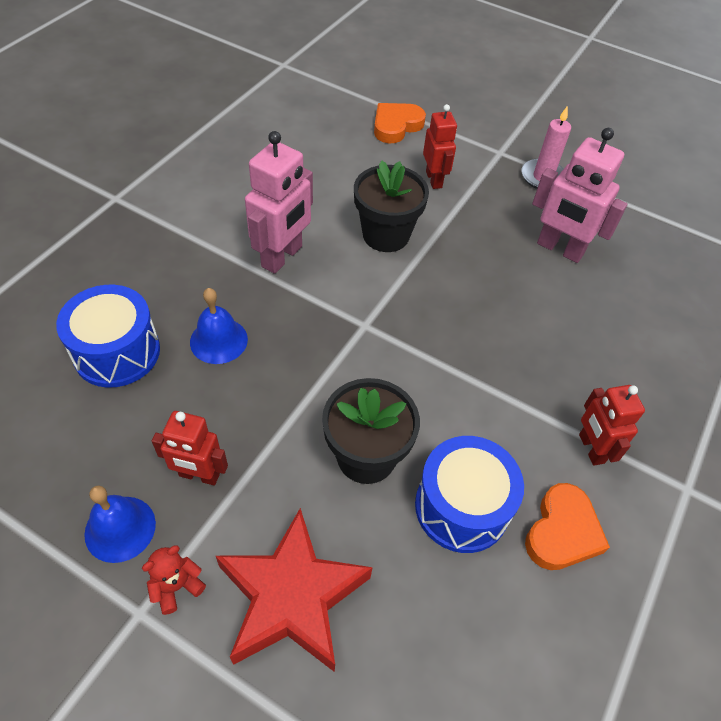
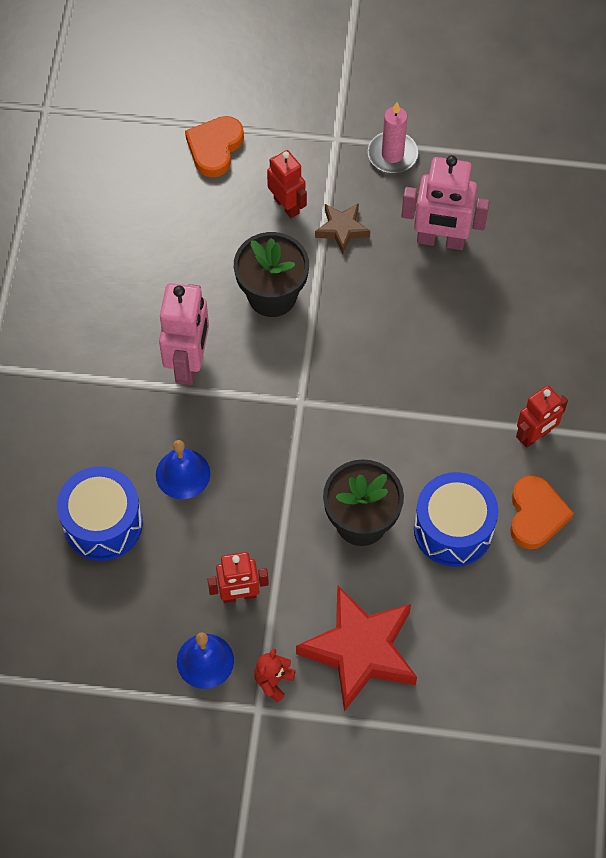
camera: 20 degrees left, 10 degrees up
red robot [579,385,645,465] -> red robot turned 90 degrees counterclockwise [516,385,568,448]
none -> brown star [315,203,370,254]

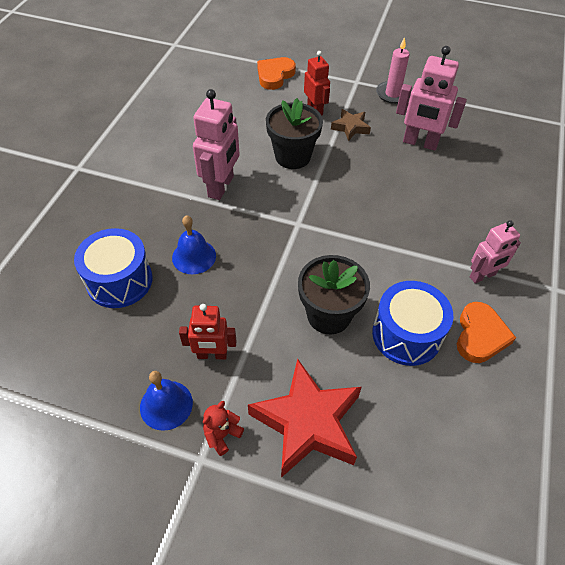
camera: 10 degrees right, 10 degrees down
red robot [516,385,568,448] -> pink robot [470,220,521,284]

